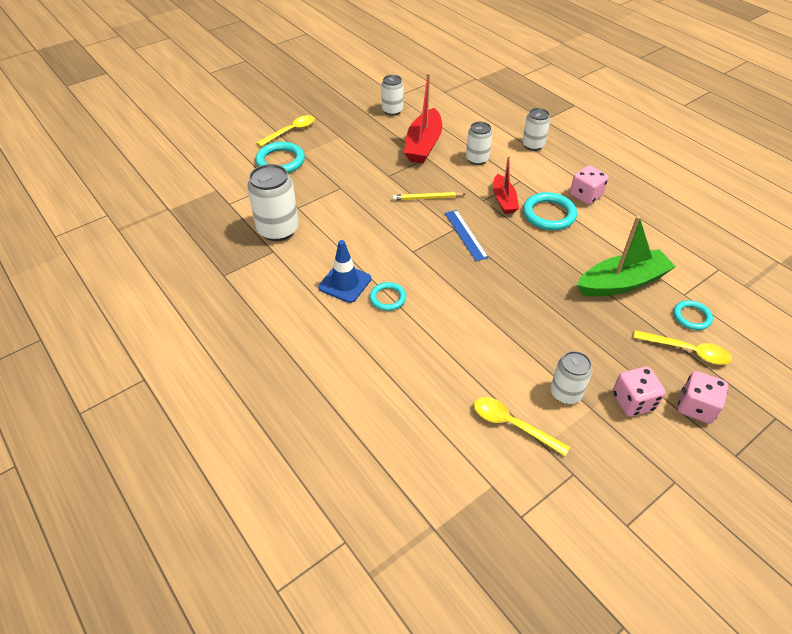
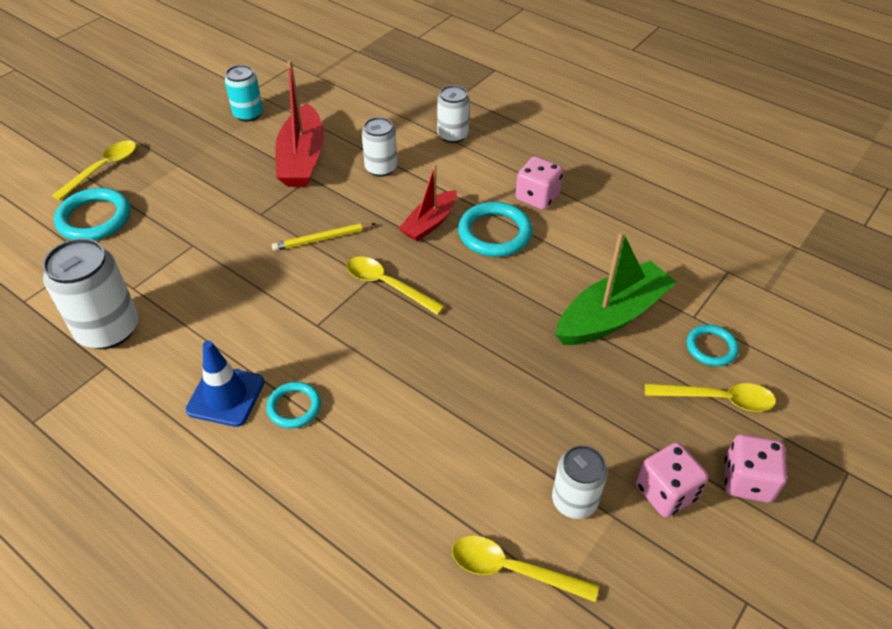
camera: 15 degrees left, 0 degrees up
white can [381,75,404,115] -> turquoise can [225,65,263,122]
blue ruler [445,210,489,261] -> yellow spoon [347,256,445,315]
red boat [493,156,519,214] -> red boat turned 60 degrees clockwise [399,165,457,241]

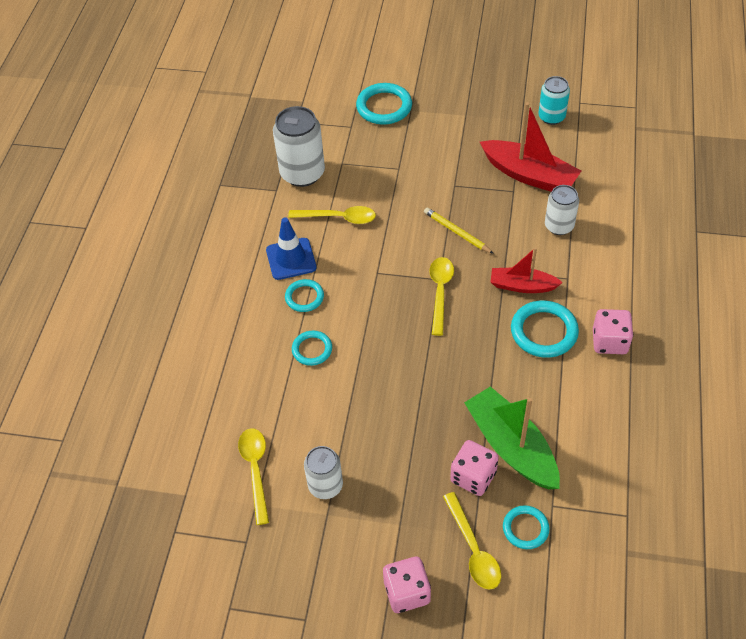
camera: 65 degrees right, 5 degrees up
yellow spoon [52,141,136,201] -> yellow spoon moved to [288,206,376,224]
red boat [275,60,324,187] -> red boat turned 120 degrees counterclockwise [480,102,581,192]
white can [437,85,470,143] -> none
green boat [556,231,677,345] -> green boat turned 150 degrees counterclockwise [464,386,560,489]
pink dice [636,442,709,518] -> pink dice moved to [450,440,499,496]
none -> turquoise ring [292,331,332,366]

